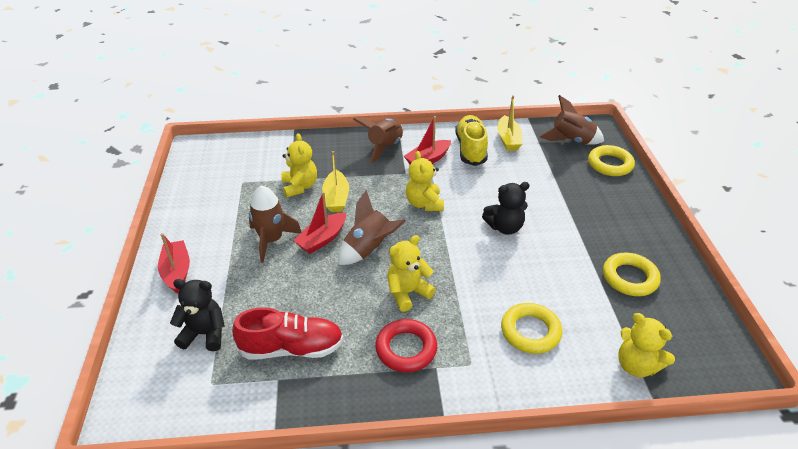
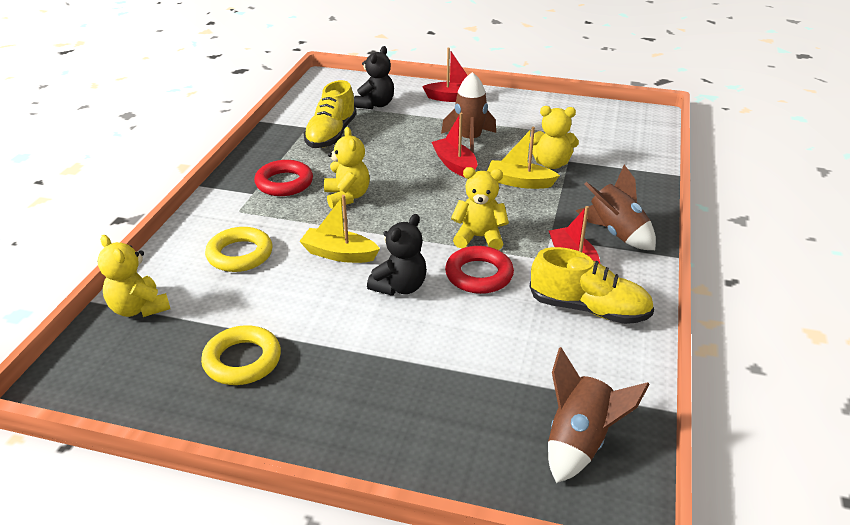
camera: 110 degrees right, 5 degrees down
red shoe [232,307,343,360] -> yellow shoe [304,80,357,148]
brown rocket [338,190,406,265] -> none
black teddy bear [482,182,529,235] -> black teddy bear turned 150 degrees counterclockwise [367,214,427,296]
yellow boat [497,95,522,151] -> yellow boat moved to [299,195,380,263]
yellow ring [588,145,635,176] -> none
yellow teddy bear [618,313,675,377] -> yellow teddy bear turned 105 degrees counterclockwise [98,235,170,317]
none -> red ring [445,246,514,294]

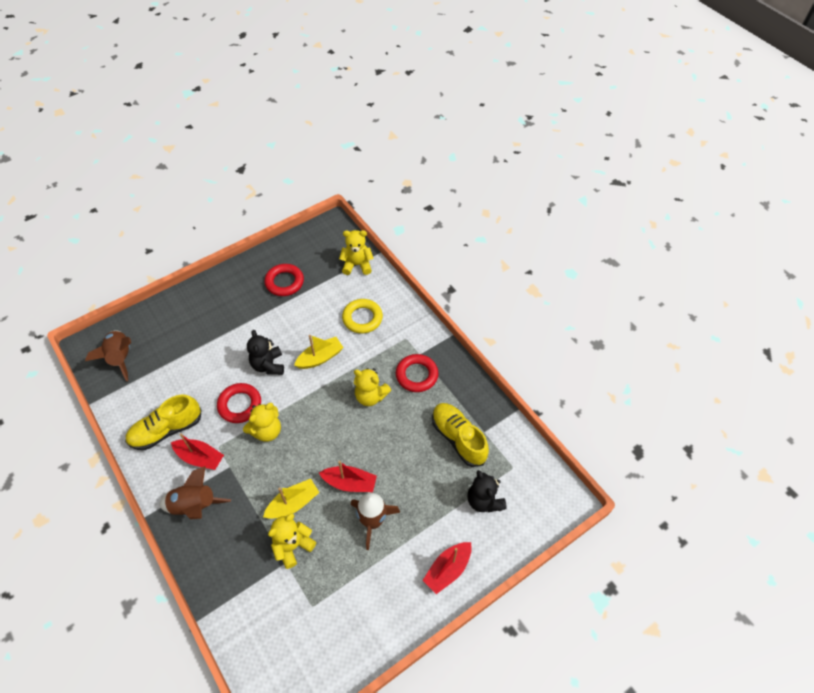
camera: 130 degrees right, 20 degrees up
yellow ring [201,325,281,385] -> red ring [264,264,304,296]

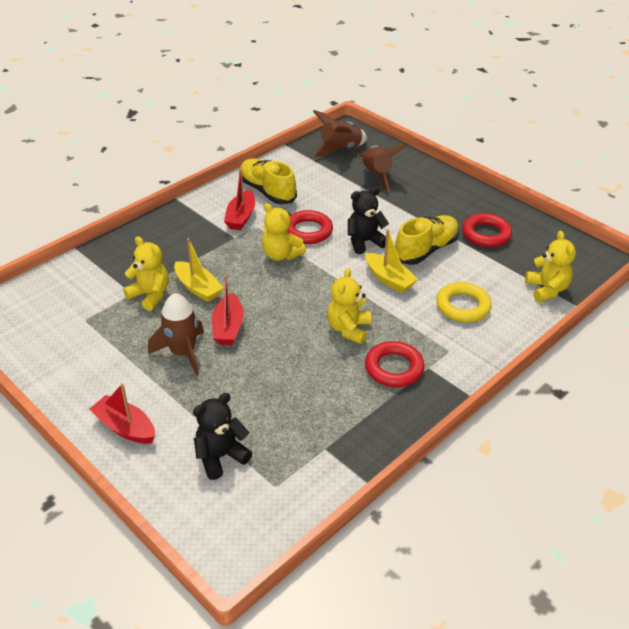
camera: 80 degrees right, 15 degrees down
brown rocket [159,466,231,519] -> brown rocket moved to [357,144,407,192]
yellow shoe [432,403,489,467] -> yellow shoe moved to [395,215,459,265]

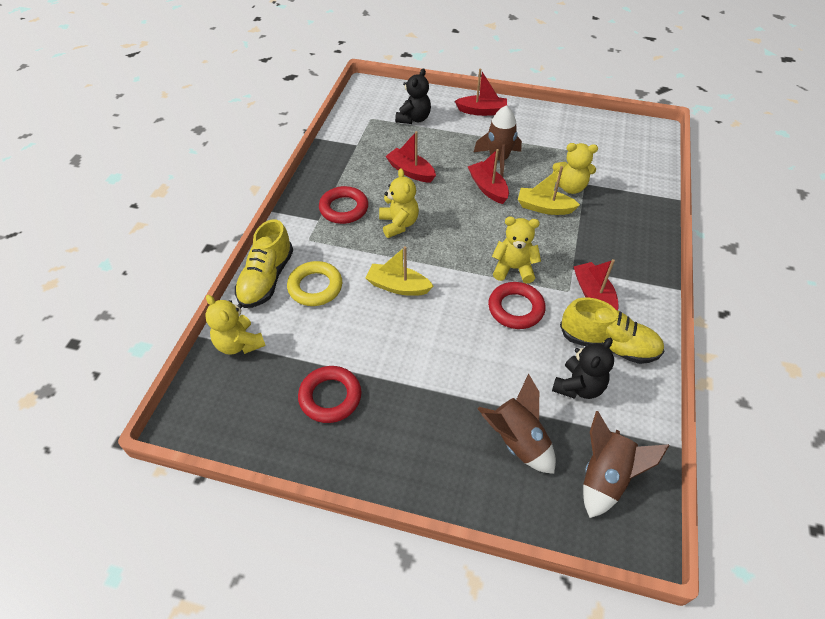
camera: 150 degrees right, 10 degrees up
black teddy bear [348,187,389,254] -> black teddy bear moved to [552,338,614,399]
yellow shoe [395,215,459,265] -> yellow shoe moved to [235,219,293,308]
none -> red boat [386,131,436,182]

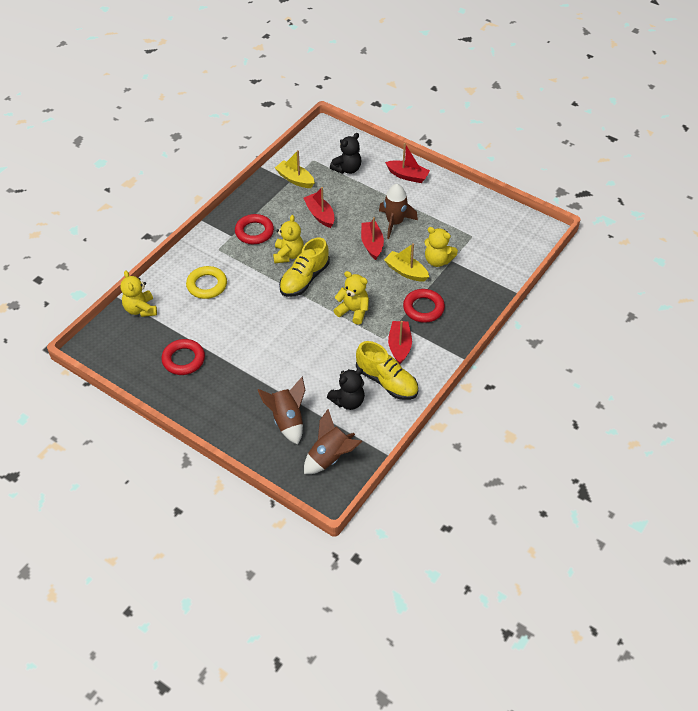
camera: 20 degrees right, 0 degrees up
yellow shoe [235,219,293,308] -> yellow shoe moved to [279,238,330,297]
yellow boat [366,246,434,296] -> yellow boat moved to [275,150,315,188]
red ring [488,282,546,329] -> red ring moved to [403,289,445,323]

